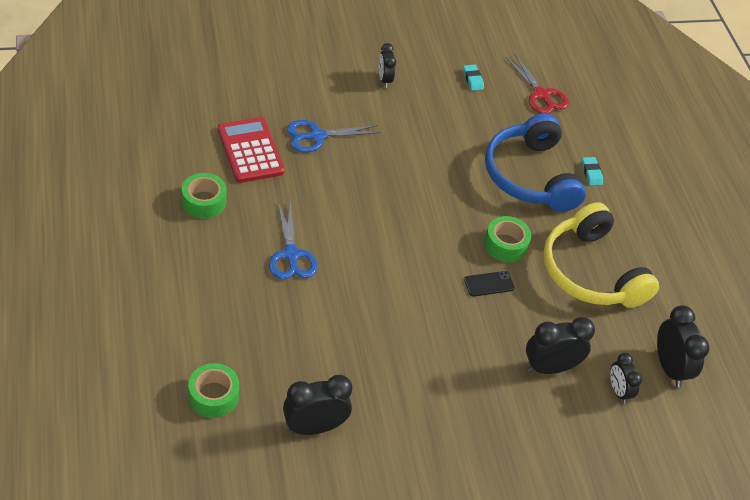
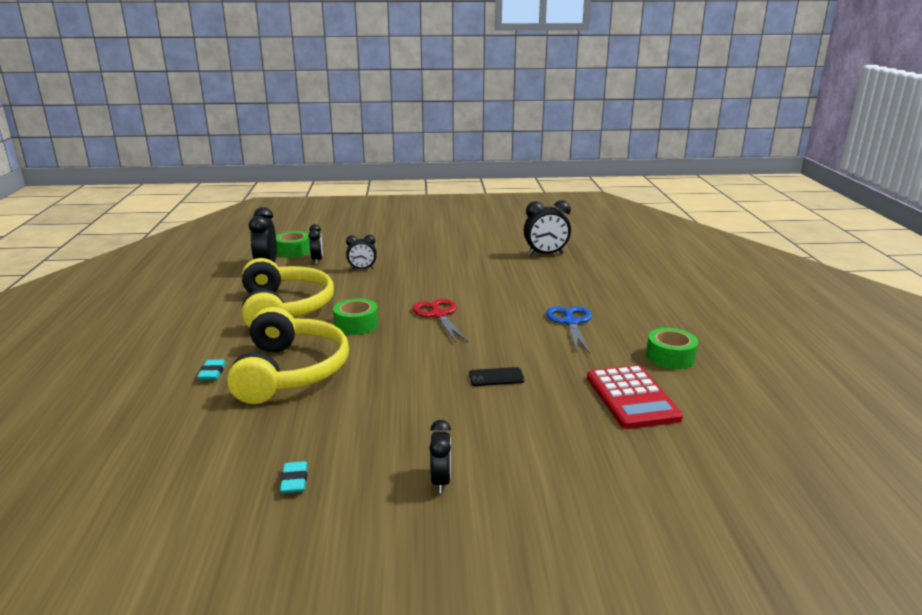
camera: 165 degrees left, 25 degrees down
green tape [188,363,239,418] -> green tape moved to [276,231,310,257]
blue scissors [287,120,381,153] -> none
black phone [464,271,515,297] -> black phone moved to [469,367,525,386]
blue headphones [485,113,586,212] -> yellow headphones [227,307,349,404]
red scissors [506,54,569,114] -> red scissors moved to [412,299,468,342]
black clock [526,317,595,374] -> black clock [346,235,377,270], size x0.62

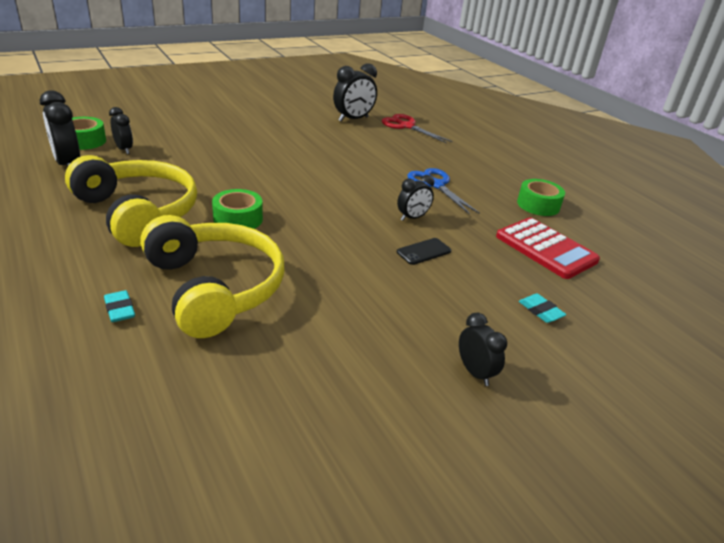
camera: 30 degrees left, 10 degrees up
turquoise eraser [280,461,308,493] -> turquoise eraser moved to [519,294,566,323]
black clock [346,235,377,270] -> black clock moved to [397,175,434,221]
red scissors [412,299,468,342] -> red scissors moved to [382,114,453,143]

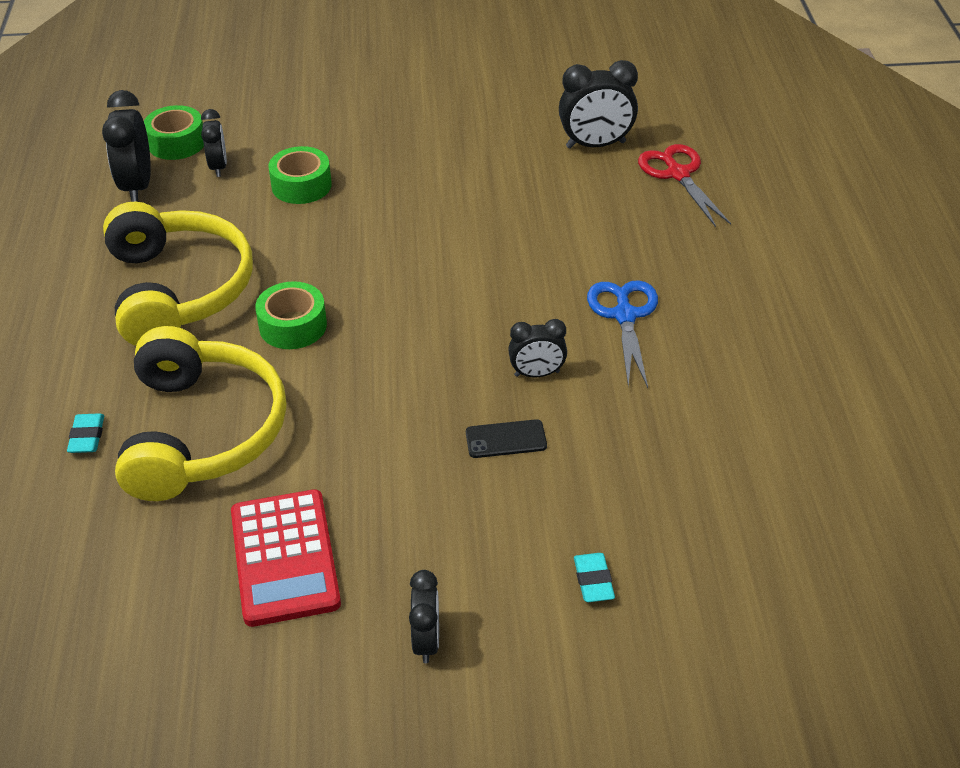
camera: 30 degrees right, 10 degrees up
red calculator [496,217,600,279] -> red calculator moved to [231,489,341,627]
green tape [517,179,565,216] -> green tape moved to [268,146,332,204]

